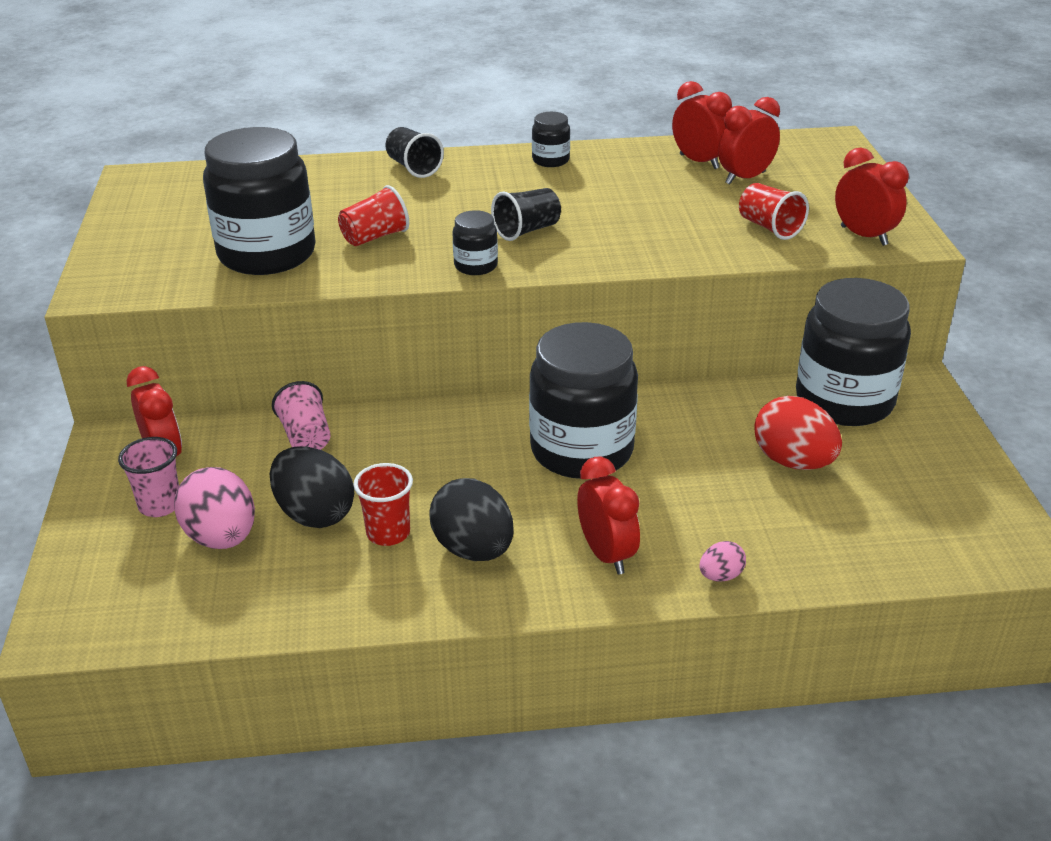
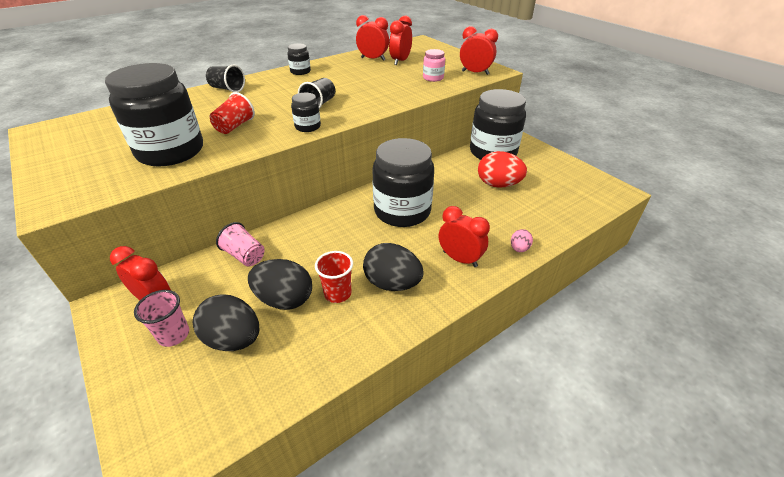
camera: 30 degrees left, 5 degrees up
pink egg [174,467,255,549] -> black egg [192,294,259,351]
red cup [739,183,809,240] -> pink jar [423,49,445,82]

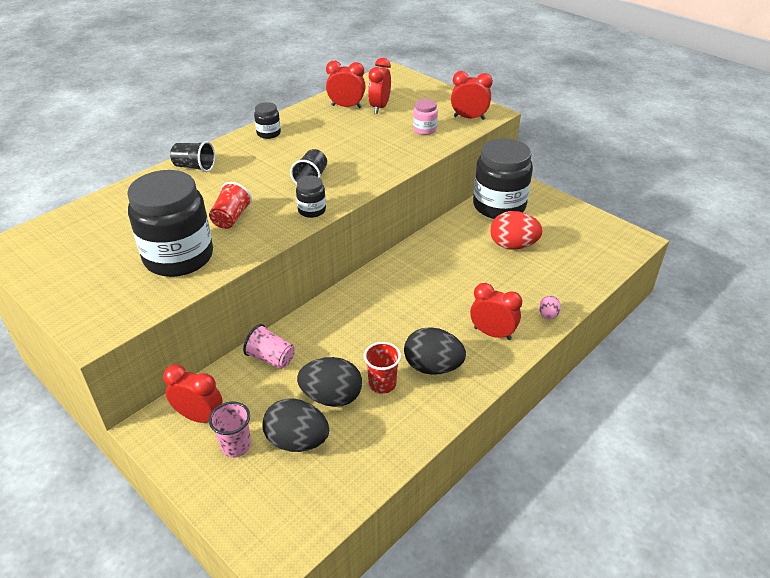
camera: 10 degrees left, 0 degrees up
black jar [372,138,434,227] -> none

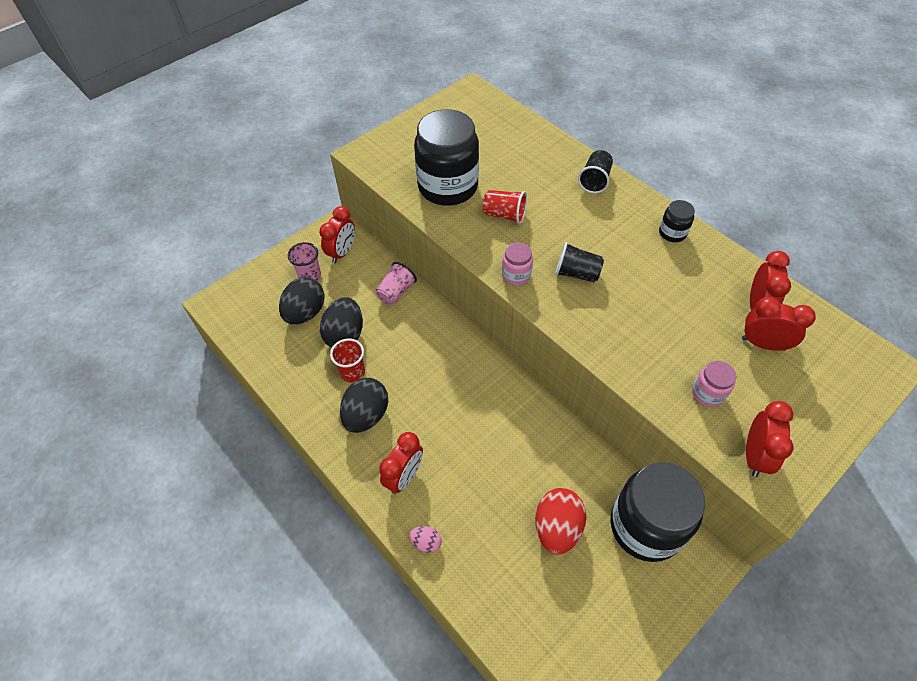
camera: 95 degrees right, 15 degrees up
black jar [296,176,326,218] -> pink jar [502,242,533,286]

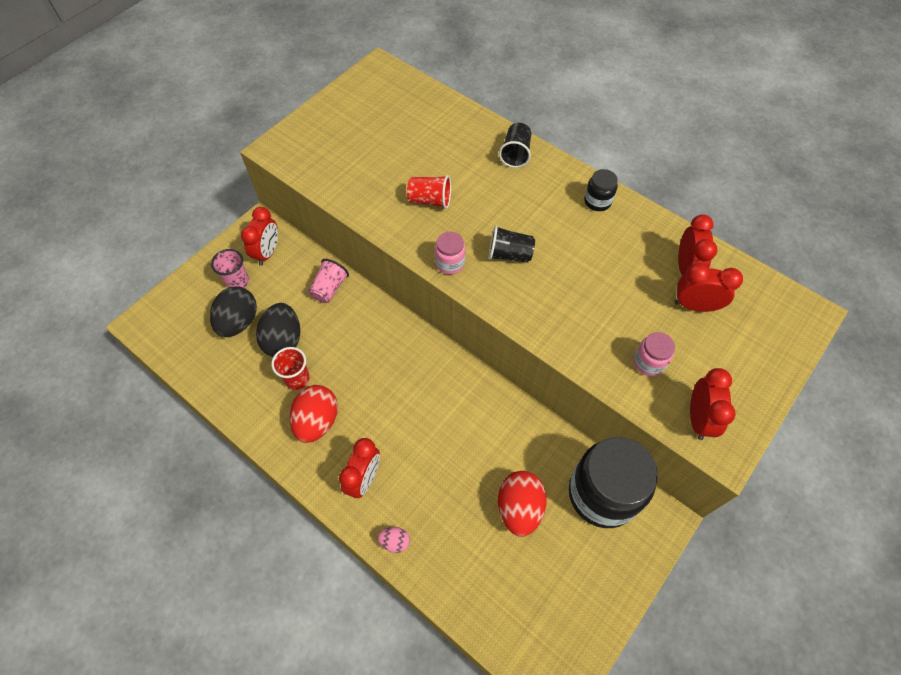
camera: 10 degrees left, 5 degrees up
black egg [340,378,388,433] -> red egg [290,385,338,443]
black jar [414,109,479,206] -> none

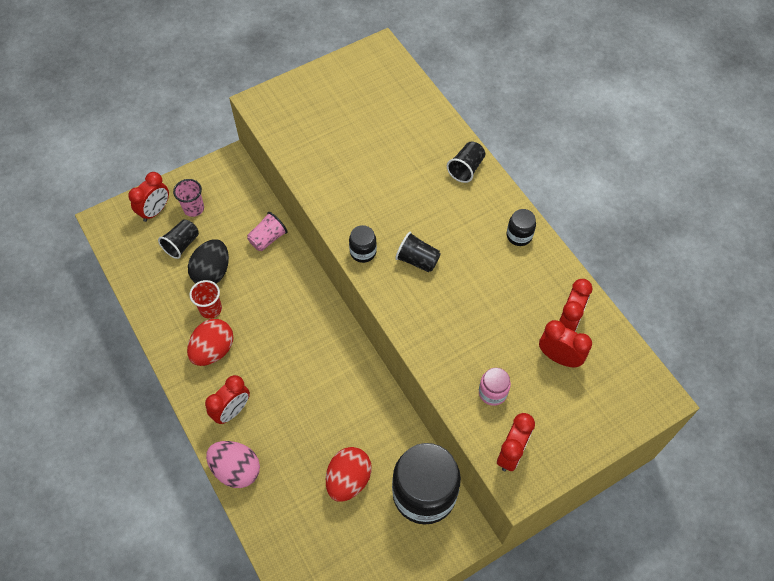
camera: 20 degrees right, 0 degrees up
black egg [210,286,257,337] -> black cup [158,219,199,259]
red clock [241,207,278,266] -> red clock moved to [128,172,169,222]
pink egg [378,527,410,553] -> pink egg [206,441,260,488], size x2.01
red cup [407,175,451,209] -> none
pink jar [435,231,465,275] -> black jar [349,225,377,263]

